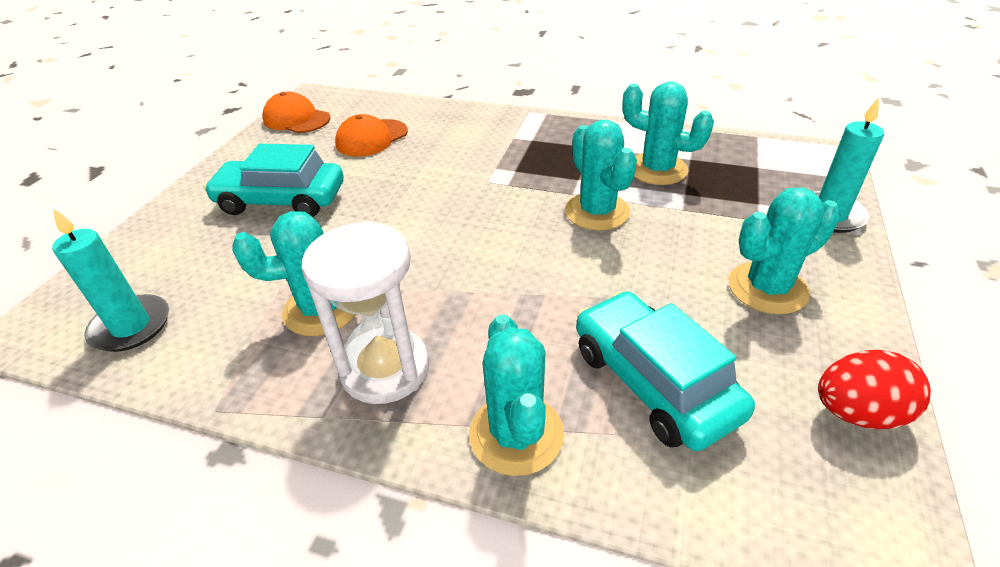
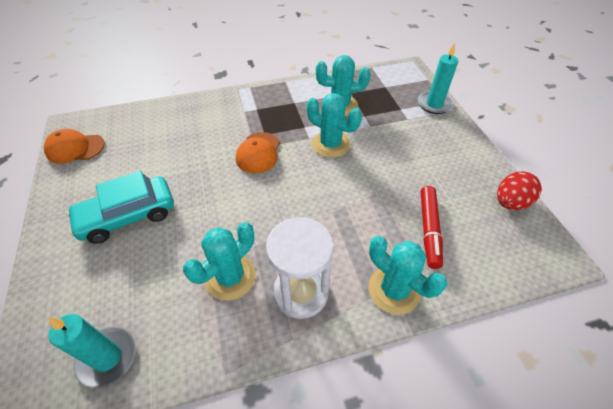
camera: 35 degrees left, 10 degrees up
orange cap [335,114,408,157] -> orange cap moved to [236,132,280,173]
turquoise car [576,291,755,451] -> red marker [421,186,443,269]
turquoise cactus [728,187,841,314] -> none

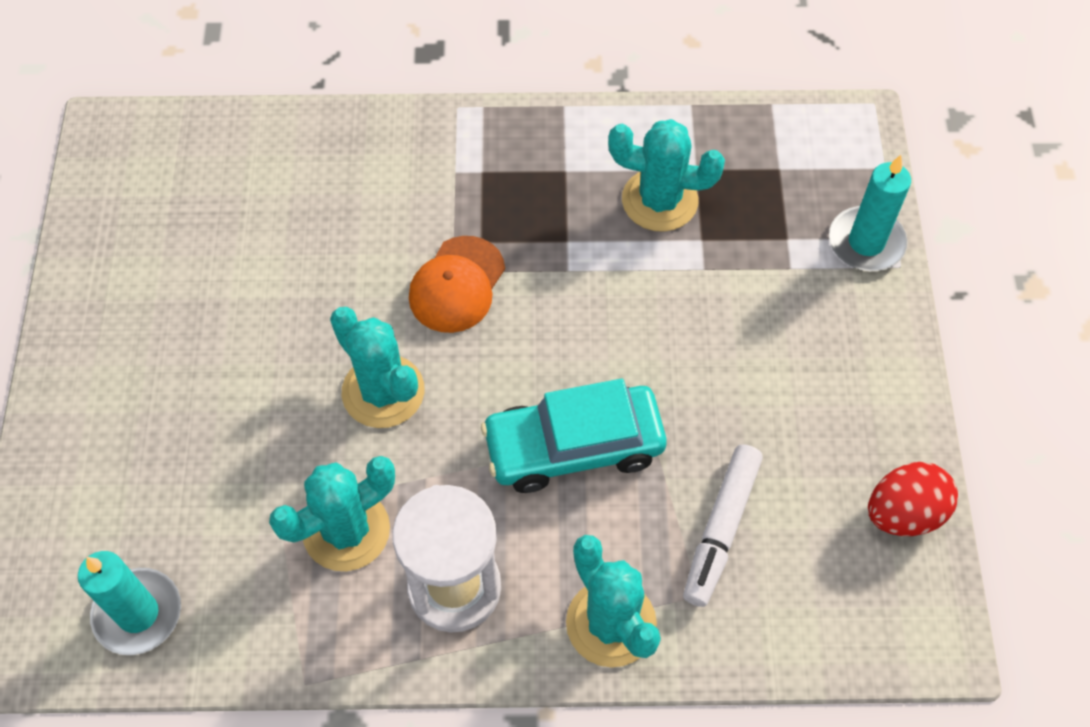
camera: 15 degrees right, 10 degrees up
orange cap [44,129,105,164] -> none
turquoise car [66,171,174,244] -> turquoise car moved to [481,379,667,493]
turquoise cactus [307,93,362,158] -> turquoise cactus moved to [330,307,424,428]
red marker [421,186,443,269] -> white marker [683,444,763,607]

